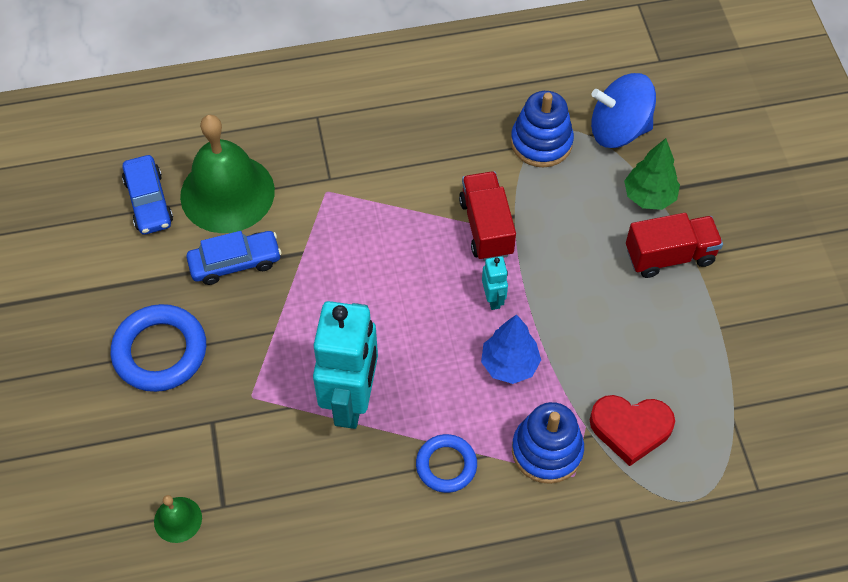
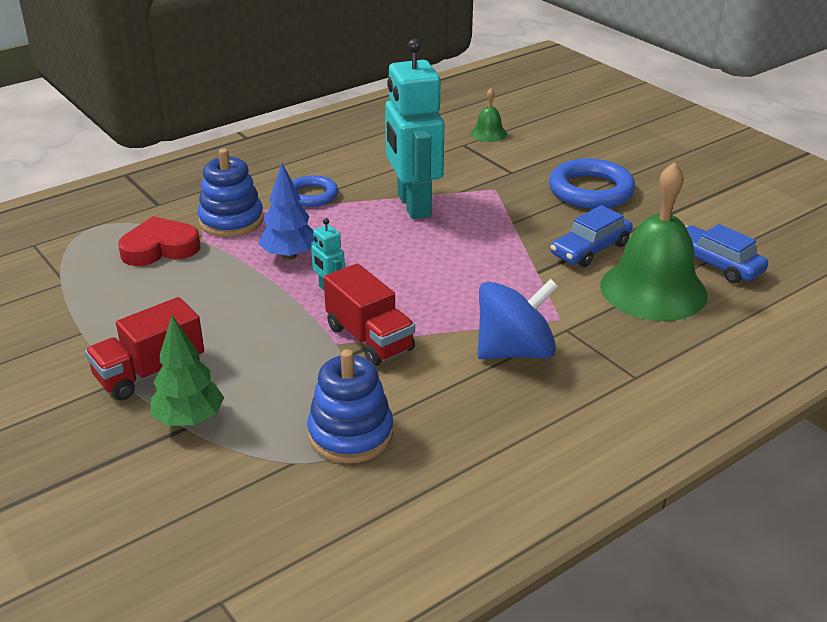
camera: 155 degrees right, 25 degrees down
blue spinning top [591,73,656,148] -> blue spinning top moved to [478,279,559,359]

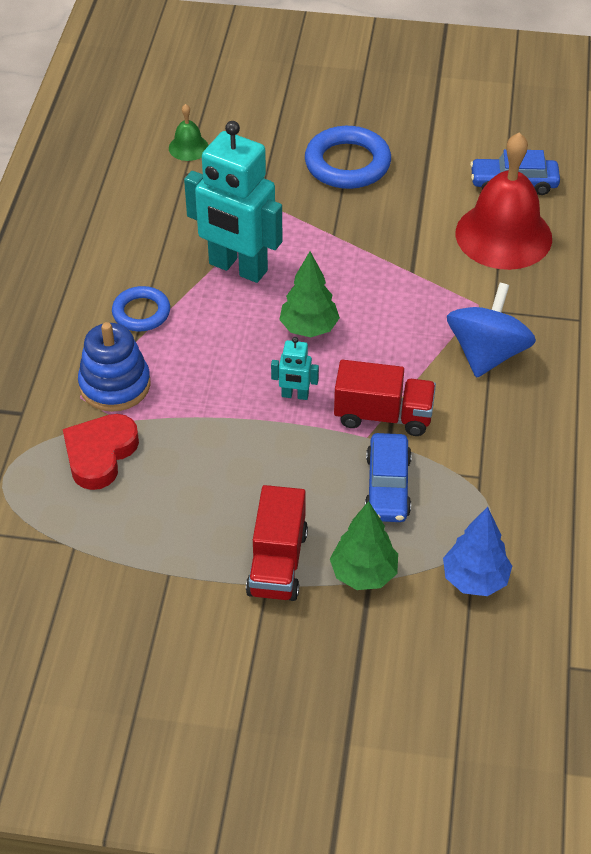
camera: 45 degrees left, 15 degrees up
blue tree [259,163,314,260] -> blue tree moved to [443,507,512,596]
blue stacking toy [307,349,393,463] -> none
blue car [550,205,633,267] -> blue car moved to [365,433,412,522]
green bell [600,162,708,321] -> red bell [456,132,552,270]
none -> green tree [279,252,340,337]

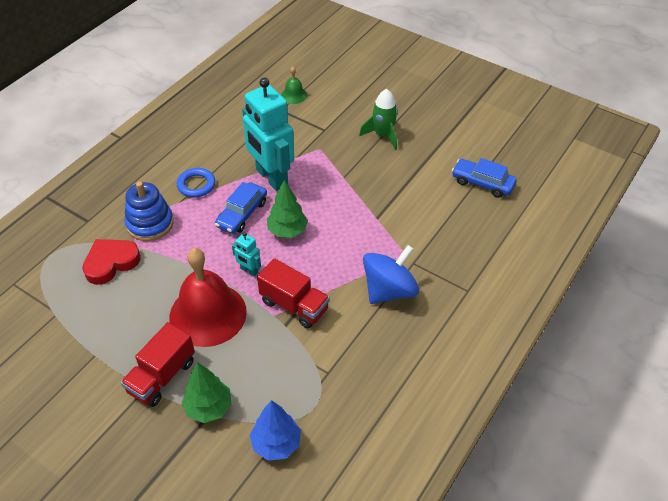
camera: 25 degrees right, 0 degrees up
blue ring [305,126,391,189] -> green rocket [359,89,398,150]
blue car [365,433,412,522] -> blue car moved to [215,182,267,234]
red bell [456,132,552,270] -> red bell moved to [170,248,247,347]

